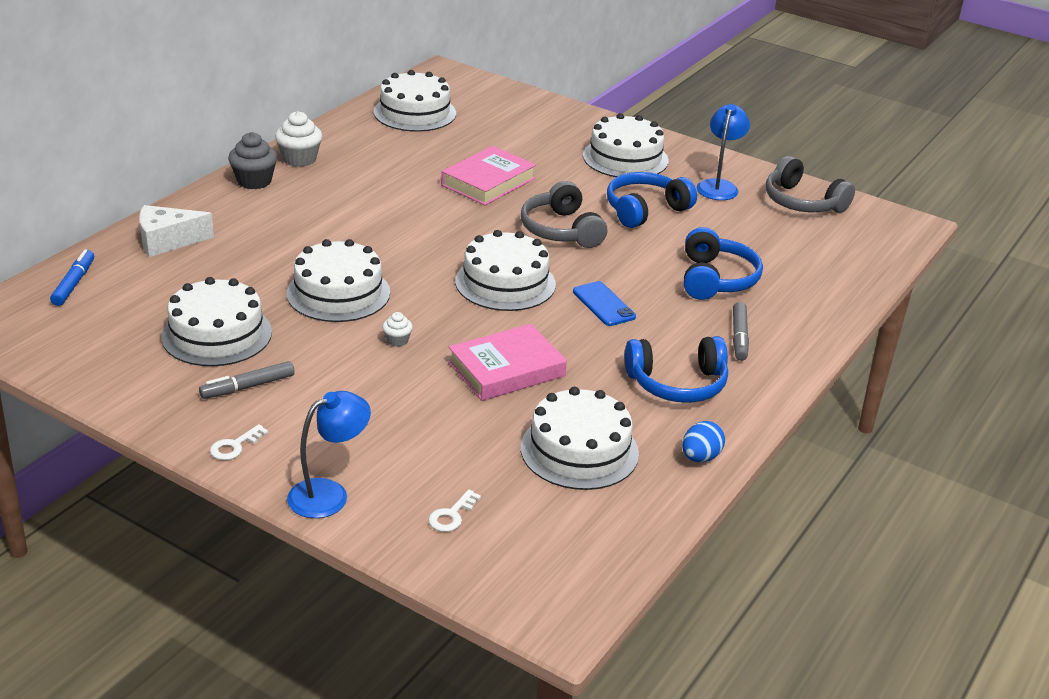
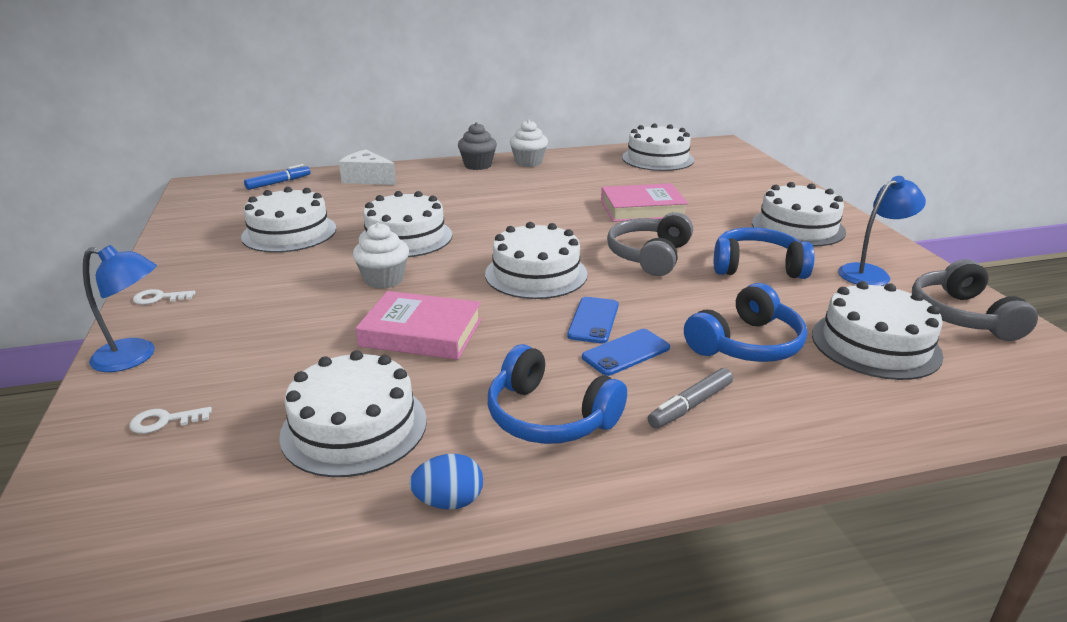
camera: 45 degrees right, 5 degrees down
grey marker [199,361,295,399] -> none
white cupcake [382,312,413,347] -> white cupcake [353,223,409,289], size x1.88
none -> blue phone [582,329,670,376]
none -> white cake [812,281,944,380]

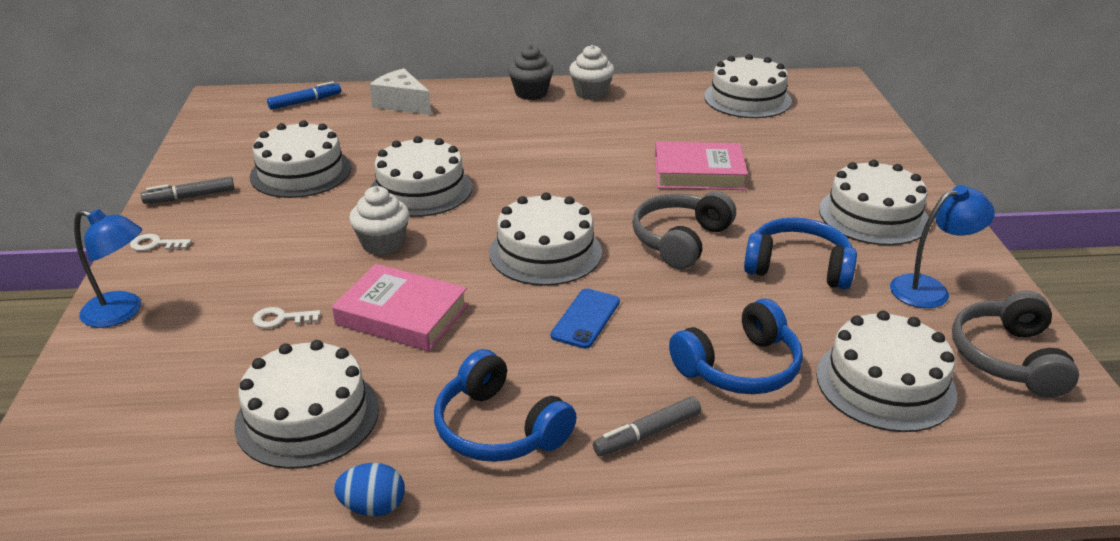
camera: 10 degrees right, 5 degrees up
white key [129,407,212,434] -> white key moved to [253,307,321,328]
blue phone [582,329,670,376] -> none
none -> grey marker [141,176,234,204]

